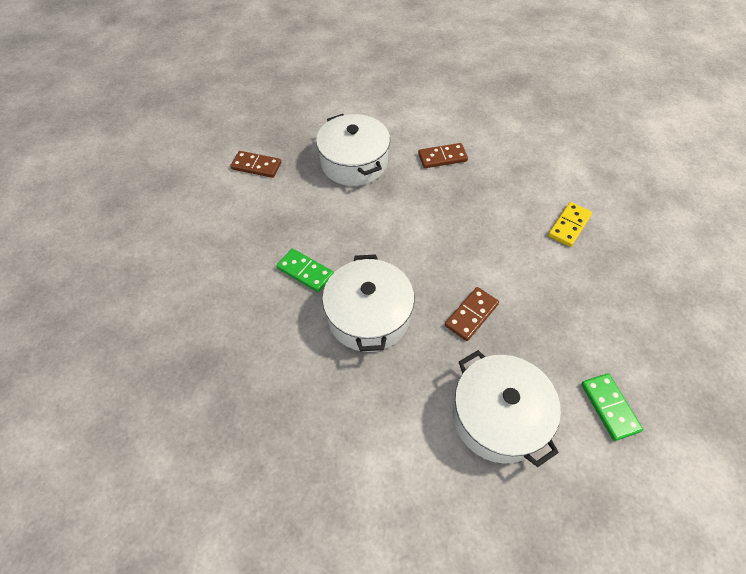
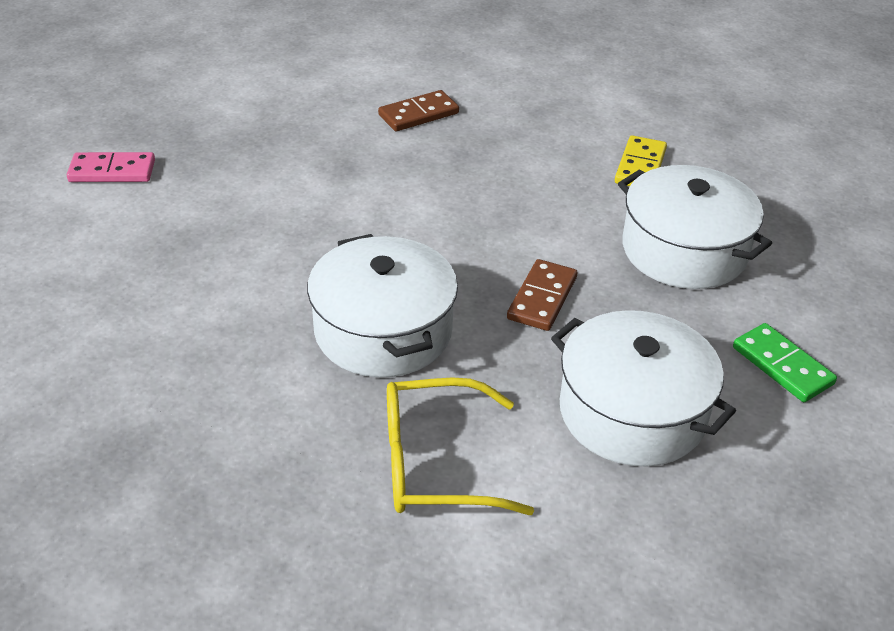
camera: 20 degrees left, 15 degrees down
brown domino [230,151,281,178] -> pink domino [67,152,155,182]
green domino [276,249,334,292] -> none
white pot [316,114,390,186] -> white pot moved to [618,165,772,289]
none -> yellow glasses [387,377,534,515]

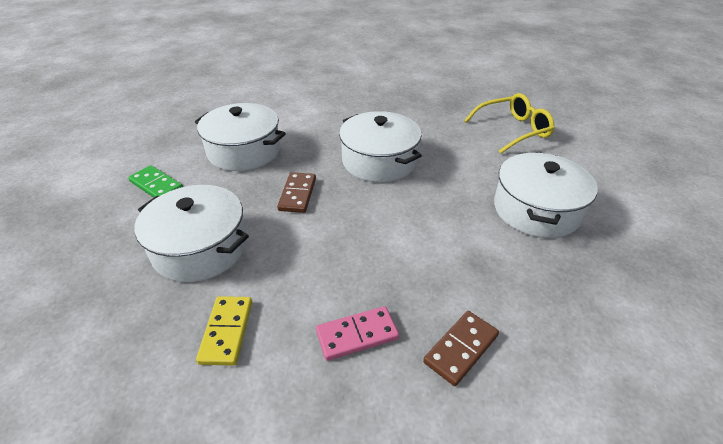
camera: 165 degrees right, 0 degrees up
pink domino [67,152,155,182] -> pink domino moved to [316,306,399,361]
yellow glasses [387,377,534,515] -> yellow glasses moved to [464,93,555,154]
none -> white pot [494,152,598,238]

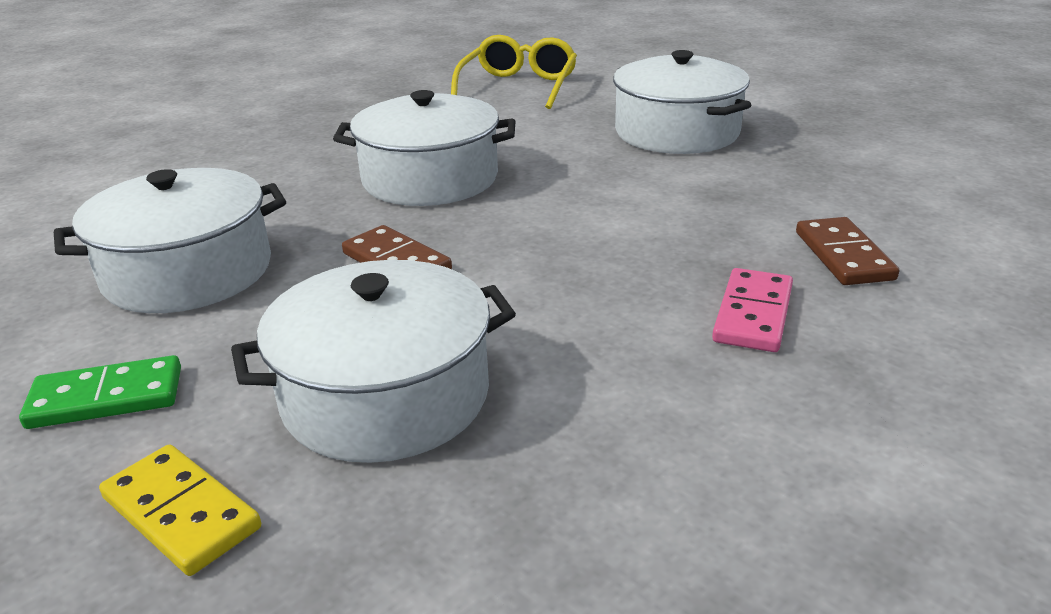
camera: 50 degrees left, 10 degrees down
yellow domino [196,296,252,366] -> yellow domino moved to [99,444,261,576]

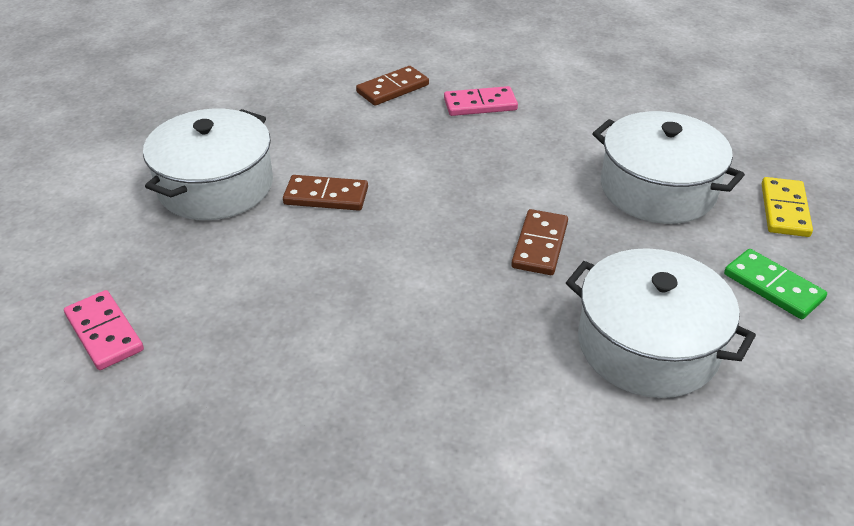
camera: 120 degrees left, 10 degrees up
white pot [333,90,516,206] -> none
yellow glasses [451,35,577,109] -> pink domino [64,290,144,370]
none -> brown domino [283,175,368,211]

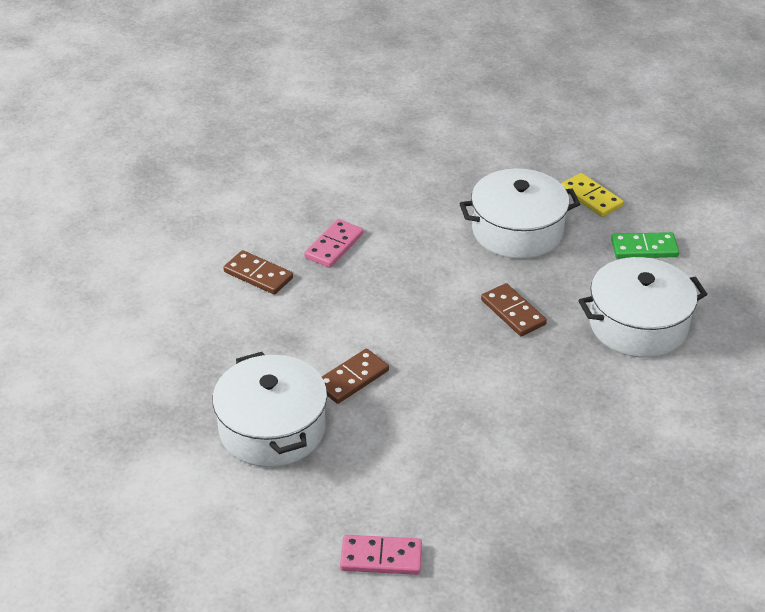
camera: 50 degrees left, 0 degrees up
brown domino [356,66,429,106] -> brown domino turned 60 degrees counterclockwise [224,250,293,295]

